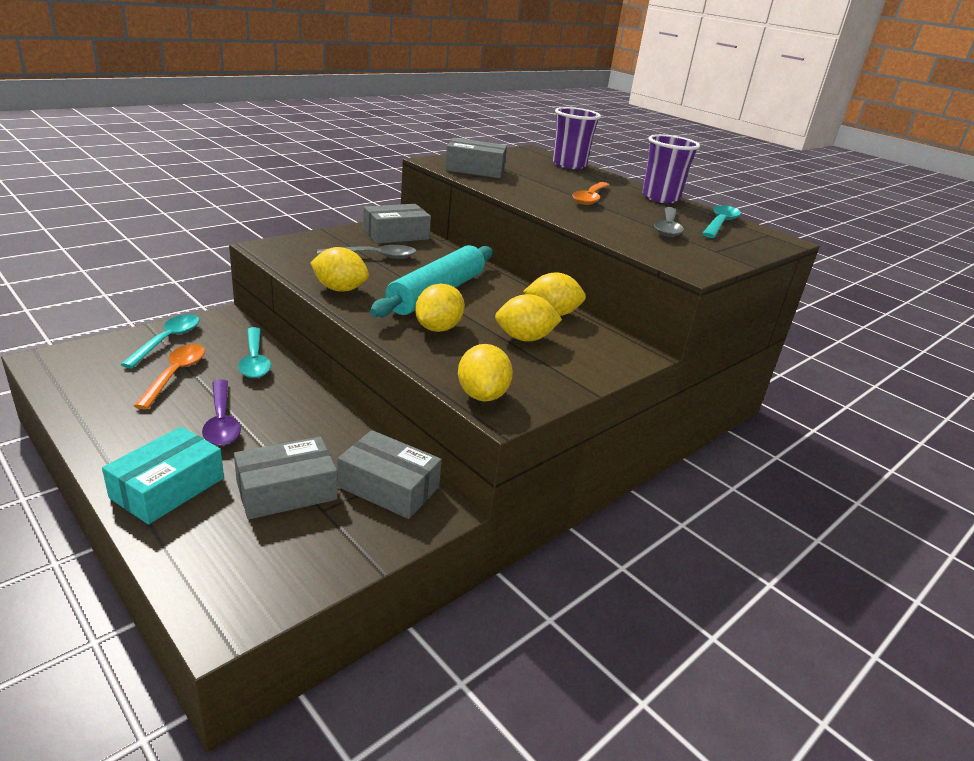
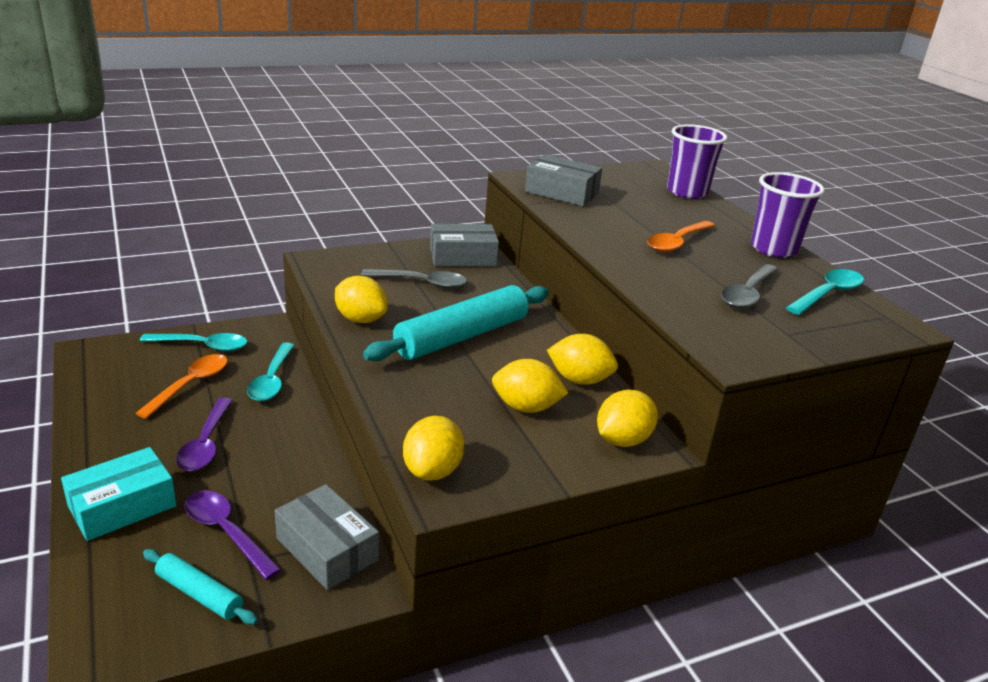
camera: 20 degrees right, 0 degrees up
turquoise spoon [120,314,200,368] -> turquoise spoon turned 60 degrees clockwise [140,333,247,352]
grey box [234,437,337,519] -> purple spoon [184,490,281,580]
yellow lemon [415,283,465,332] -> yellow lemon moved to [597,390,658,447]
none -> turquoise rolling pin [143,549,258,625]

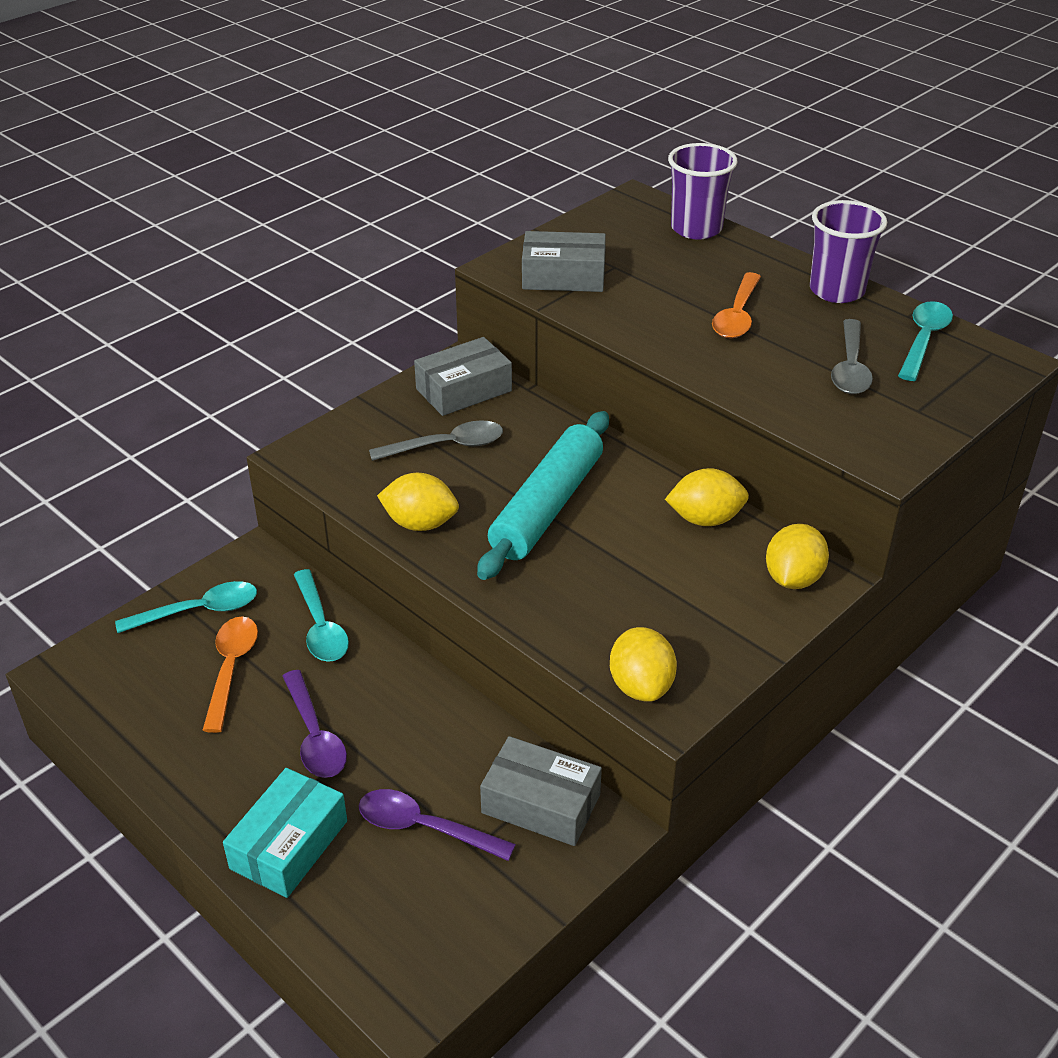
camera: 20 degrees left, 10 degrees up
turquoise rolling pin [143,549,258,625] -> none
yellow lemon [492,359,568,413] -> none

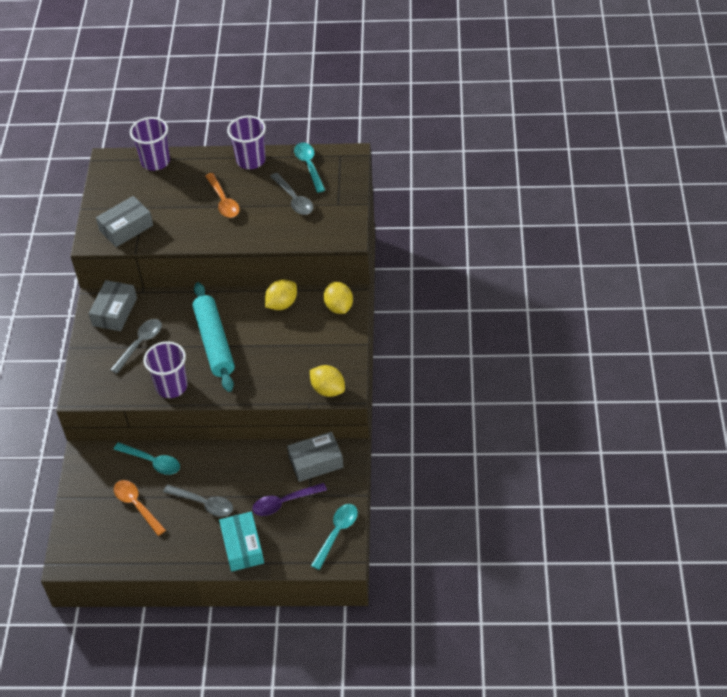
camera: 40 degrees left, 10 degrees up
turquoise spoon [115,581,257,633] -> turquoise spoon moved to [311,504,358,570]
purple spoon [282,670,347,778] -> grey spoon [163,485,233,517]
yellow lemon [377,473,459,531] -> purple cup [143,341,187,398]

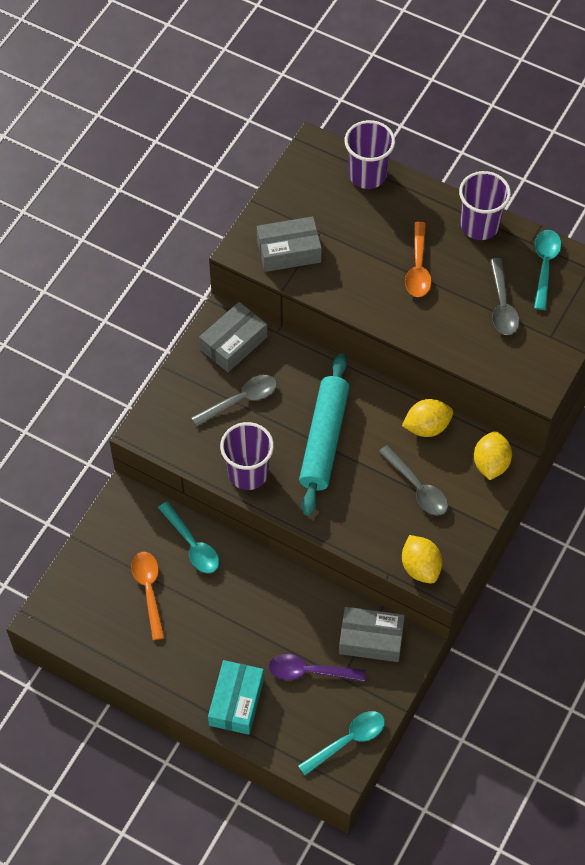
camera: 25 degrees right, 10 degrees up
grey spoon [163,485,233,517] -> grey spoon moved to [379,445,448,515]

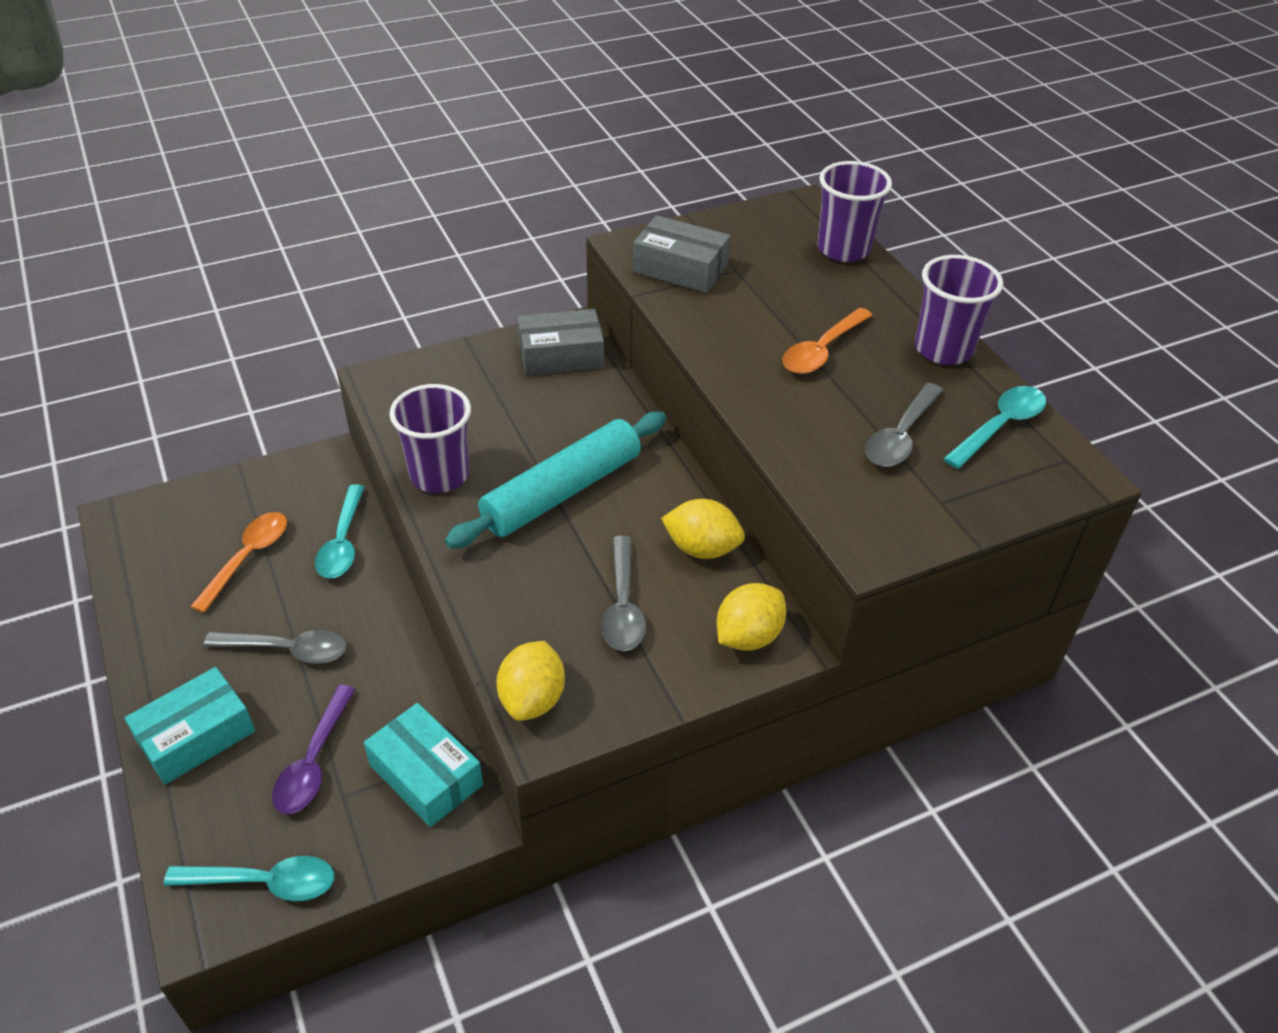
camera: 35 degrees right, 15 degrees down
grey spoon [191,375,277,426] -> grey spoon moved to [203,630,347,664]
purple spoon [268,654,366,682] -> purple spoon turned 120 degrees counterclockwise [272,685,356,814]
grey box [339,607,405,662] -> turquoise box [364,703,483,827]

